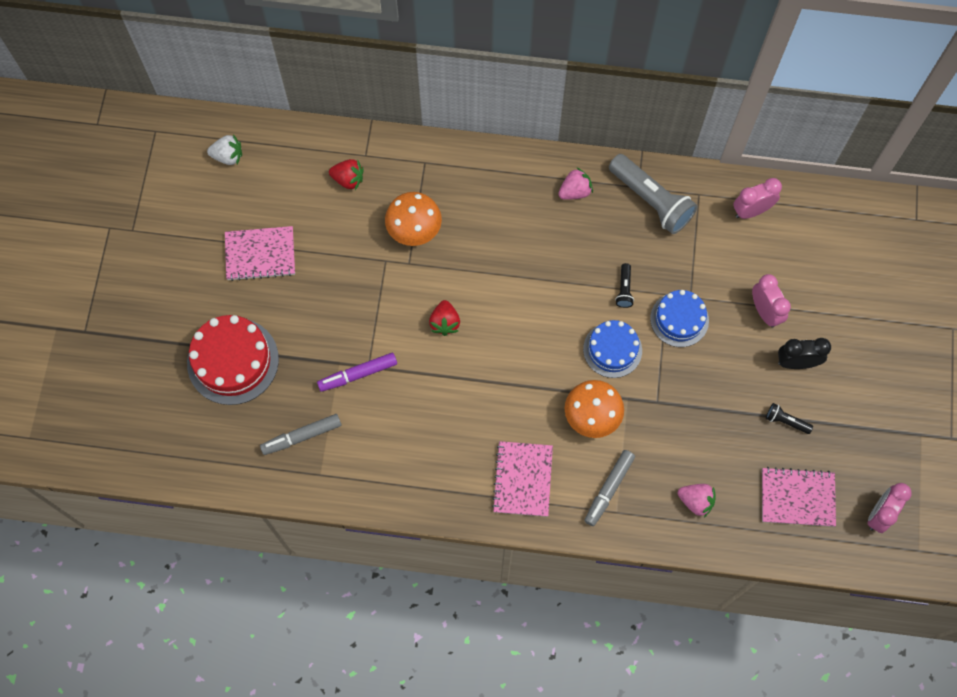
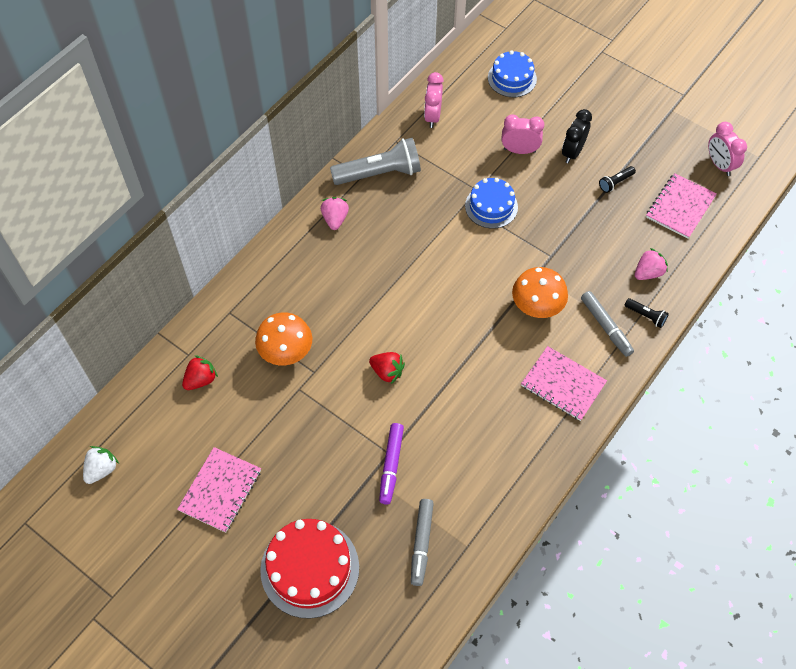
camera: 60 degrees left, 10 degrees down
blue cake [583,320,642,378] -> blue cake moved to [488,50,537,97]
black flashlight [615,263,634,308] -> black flashlight moved to [625,298,669,328]

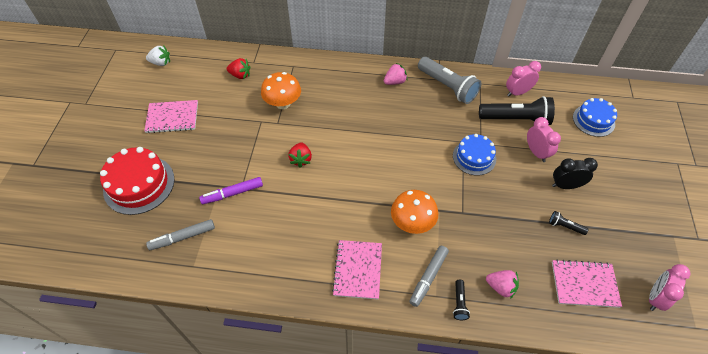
camera: 60 degrees right, 5 degrees down
none -> black flashlight [479,96,555,125]

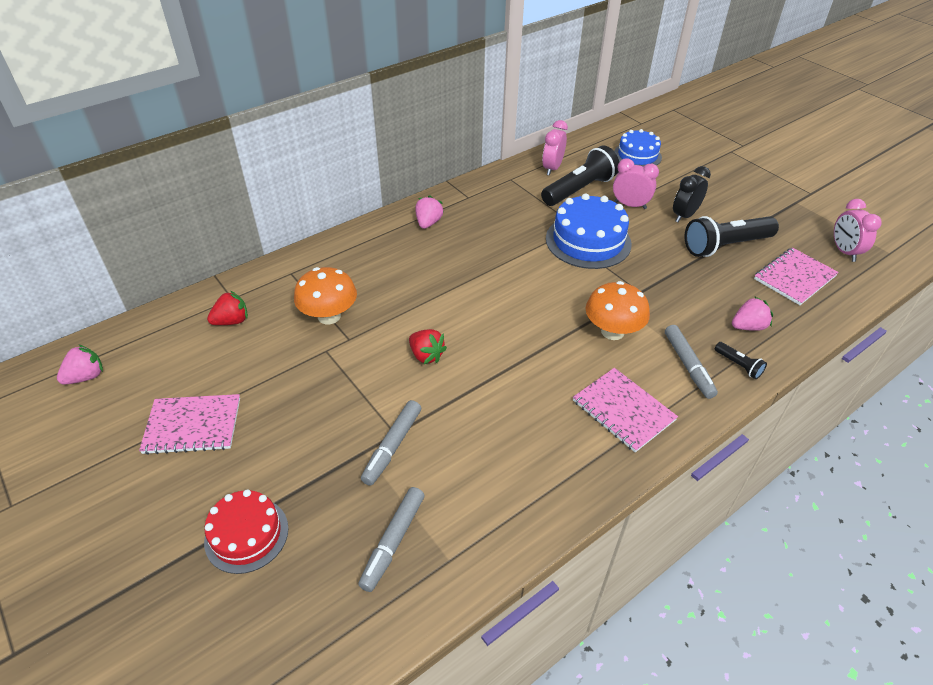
camera: 45 degrees left, 10 degrees down
red cake [100,147,175,215] -> red cake [204,489,289,574], size x0.65
pink notebook [144,100,198,133] -> pink notebook turned 45 degrees clockwise [139,394,240,455]
white strawberry [146,45,170,66] -> pink strawberry [57,344,103,385]
purple marker [199,177,263,204] -> grey marker [361,400,421,486]
grey flashlight [418,57,481,104] -> none
blue cake [453,134,496,175] -> blue cake [546,193,632,269], size x1.55
black flashlight [549,211,588,235] -> black flashlight [685,216,779,257], size x2.22

